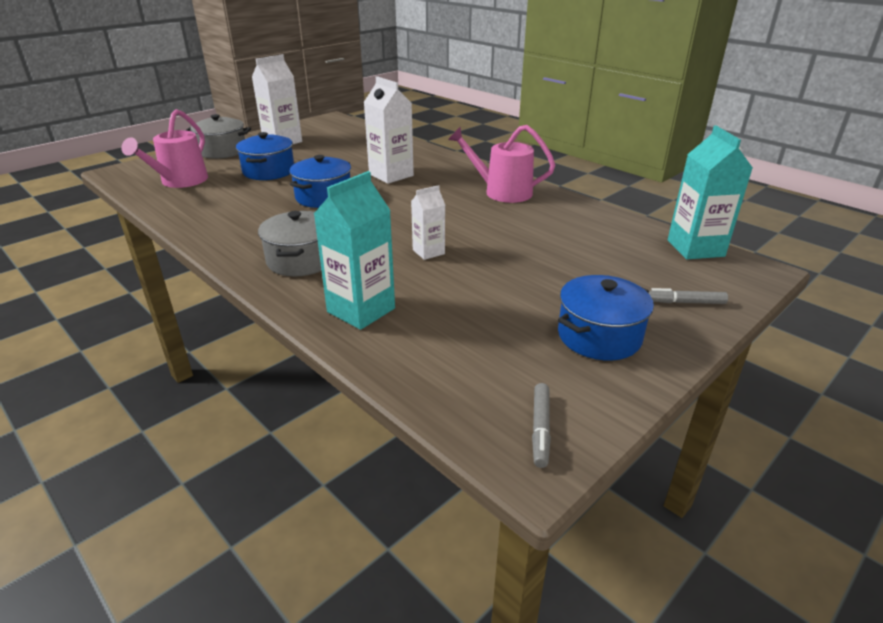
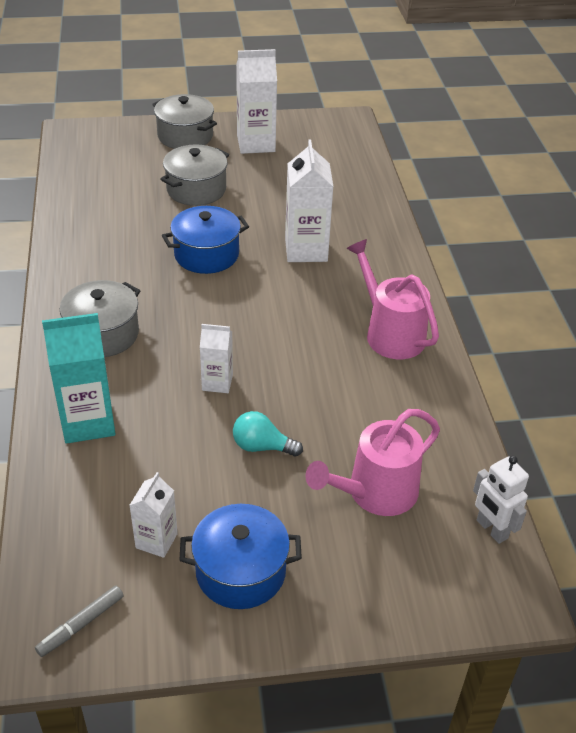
camera: 35 degrees right, 10 degrees up
pink watering can [121,109,208,188] -> pink watering can moved to [305,409,440,516]
blue pot [236,132,294,180] -> grey pot [160,144,229,206]
grey marker [648,288,728,304] -> none
turquoise carton [668,126,753,259] -> white robot [473,456,529,544]
none -> white carton [129,472,178,558]
none -> turquoise light bulb [233,411,303,457]

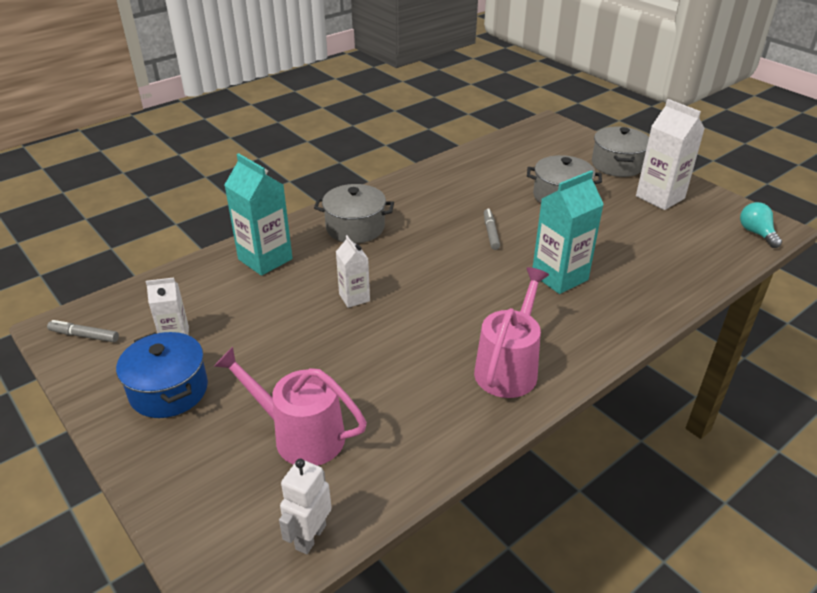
camera: 60 degrees right, 5 degrees down
blue pot [162,206,249,274] -> grey marker [484,209,500,250]
turquoise light bulb [233,411,303,457] -> turquoise light bulb moved to [740,202,782,248]
white carton [285,140,333,262] -> turquoise carton [533,170,604,294]

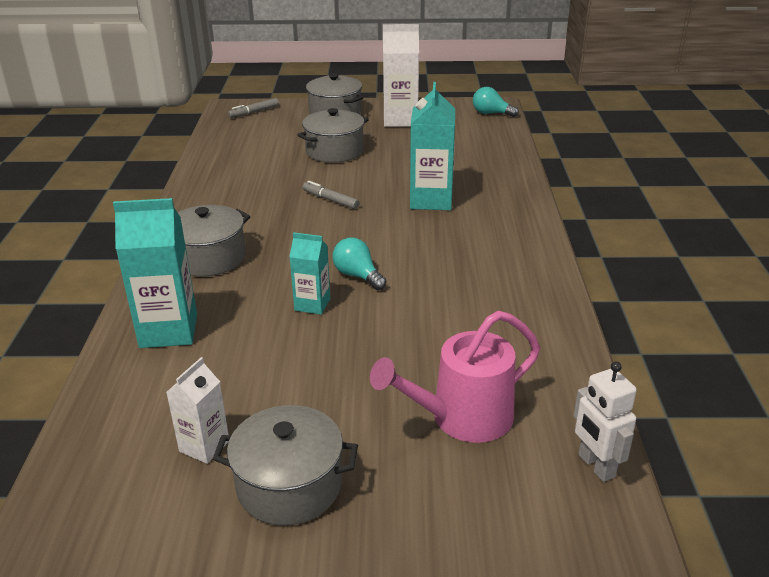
camera: 50 degrees left, 5 degrees down
grey marker [47,320,119,342] -> grey marker moved to [228,98,279,118]
blue pot [116,332,208,418] -> grey pot [213,405,358,525]
white carton [336,235,370,308] -> turquoise carton [289,232,330,314]
pink watering can [474,267,549,398] -> none
none -> turquoise light bulb [333,238,387,290]

